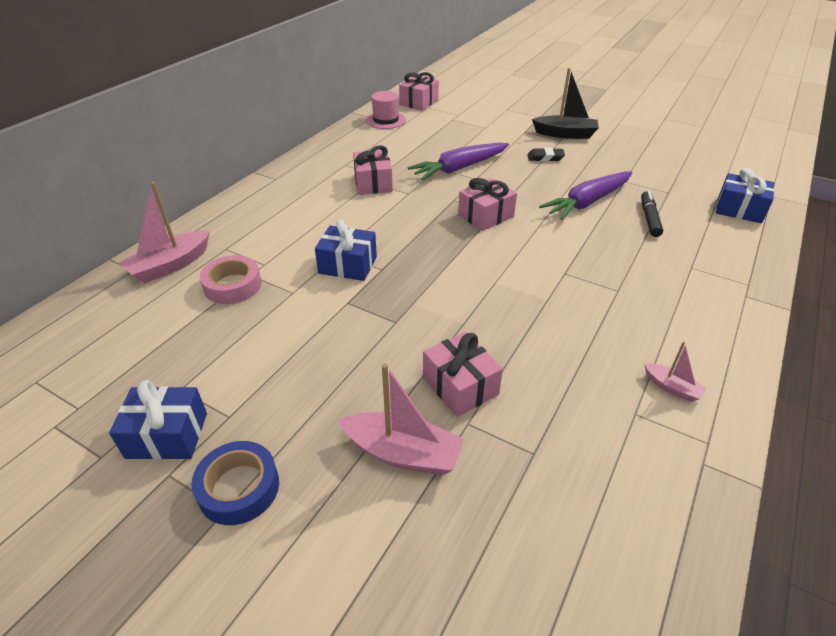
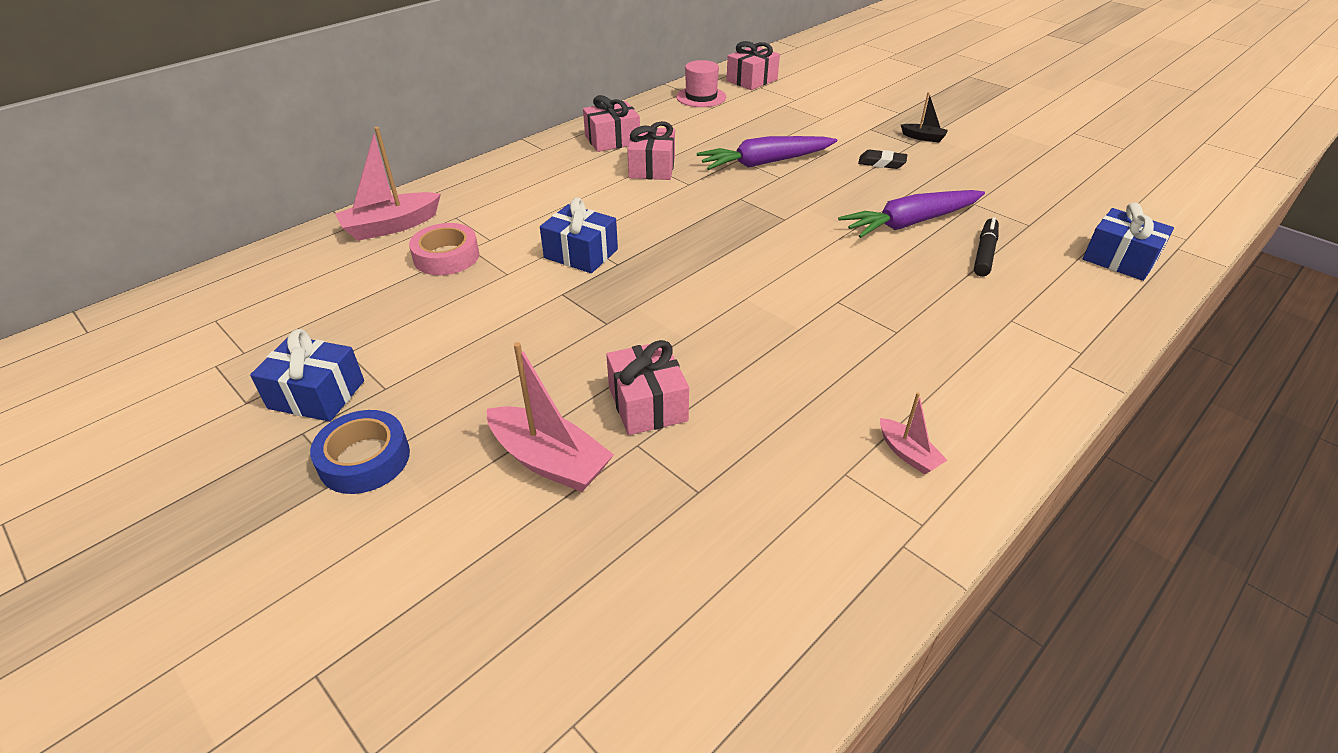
camera: 15 degrees right, 0 degrees up
pink gift [458,178,517,231] -> pink gift moved to [583,95,640,152]
black boat [532,68,599,139] -> black boat [901,92,948,142], size x0.54

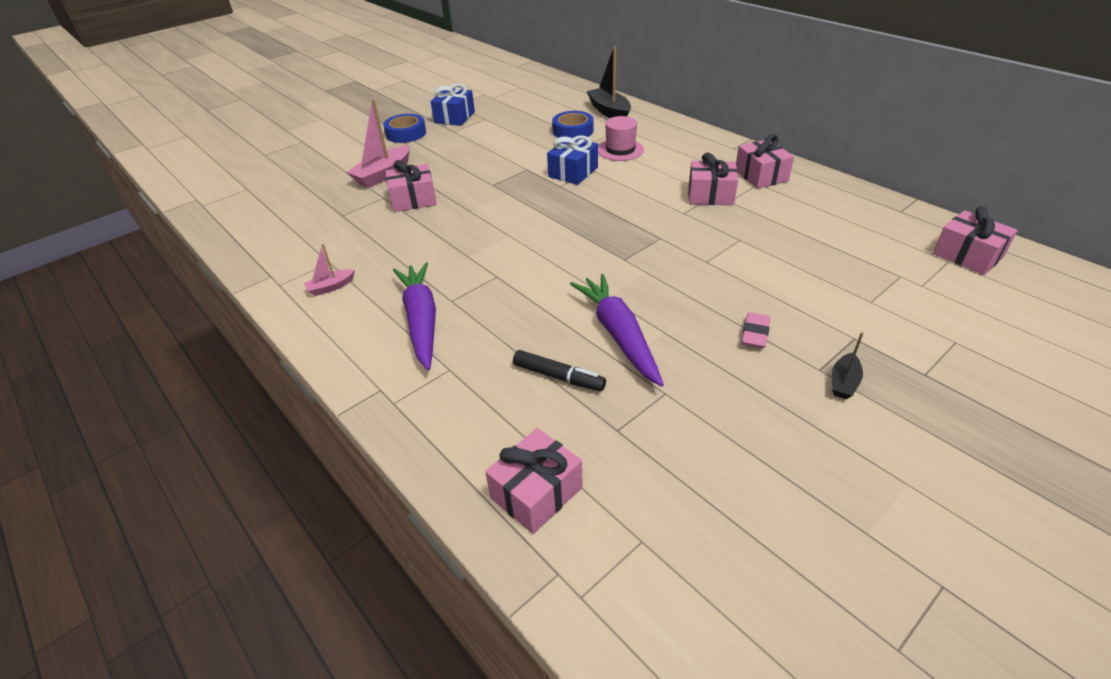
camera: 95 degrees right, 0 degrees up
pink boat [335,127,441,241] -> black boat [586,46,631,118]
pink tape [409,223,479,275] -> blue tape [552,111,594,138]
pink hat [676,60,726,107] -> pink hat moved to [598,116,644,161]
purple carrot [697,136,837,170] -> purple carrot moved to [393,262,436,370]
black eraser [858,149,907,169] -> pink eraser [741,313,770,348]
blue gift [1083,202,1174,281] -> pink gift [485,428,583,534]

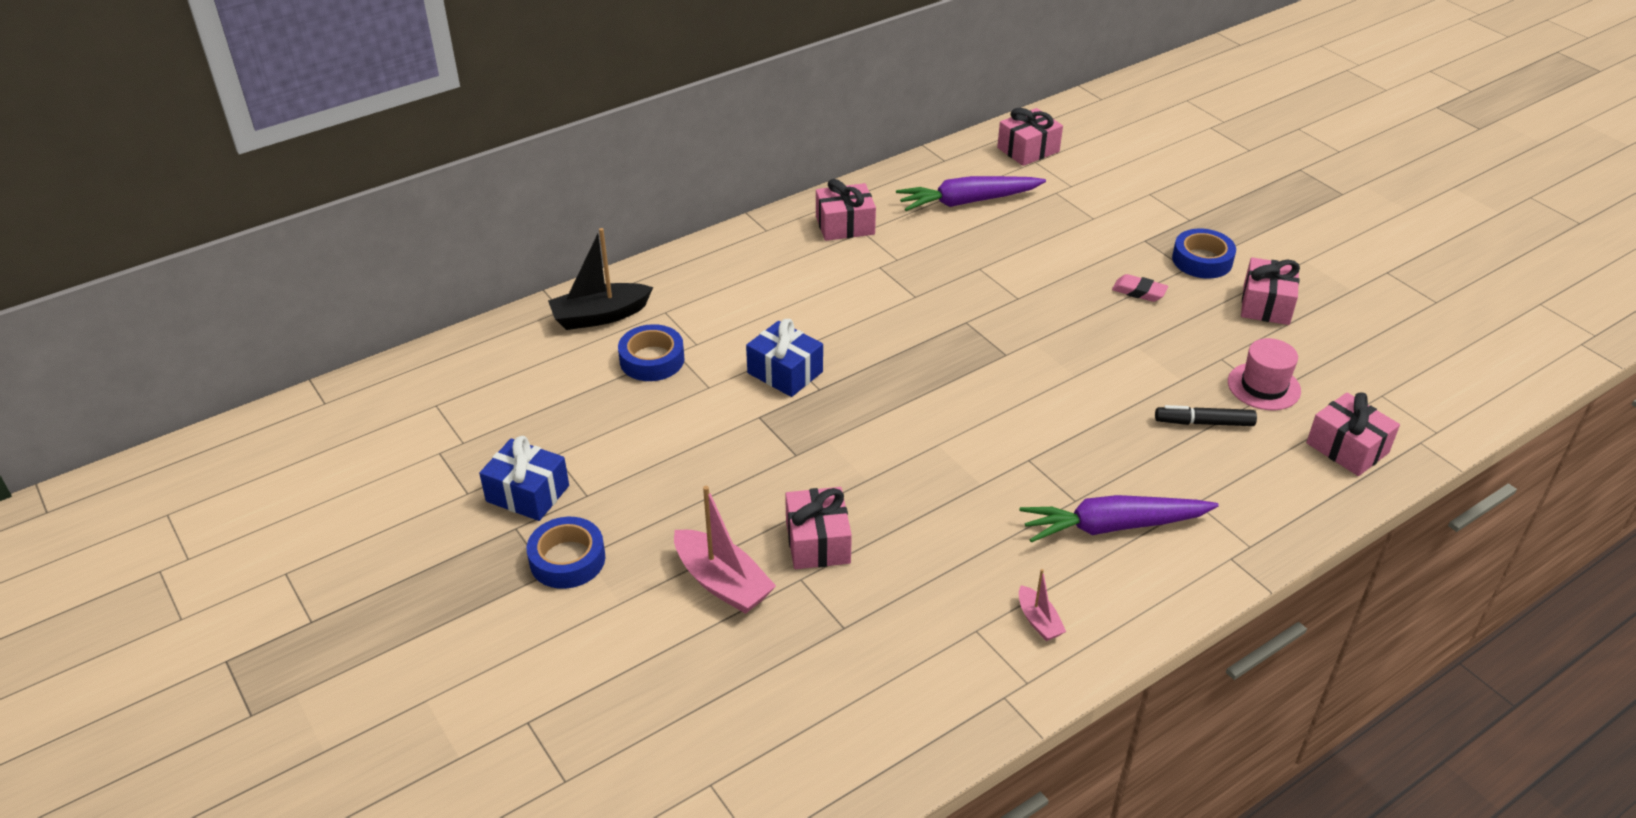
camera: 85 degrees left, 0 degrees up
black marker [513,350,606,391] -> black marker turned 120 degrees counterclockwise [1155,405,1257,426]
purple carrot [570,274,664,387] -> purple carrot moved to [896,176,1046,211]
pink hat [598,116,644,161] -> pink hat moved to [1228,338,1301,410]
pink gift [688,153,738,206] -> pink gift moved to [1241,257,1300,325]
black boat [832,332,864,399] -> blue tape [1172,228,1236,279]

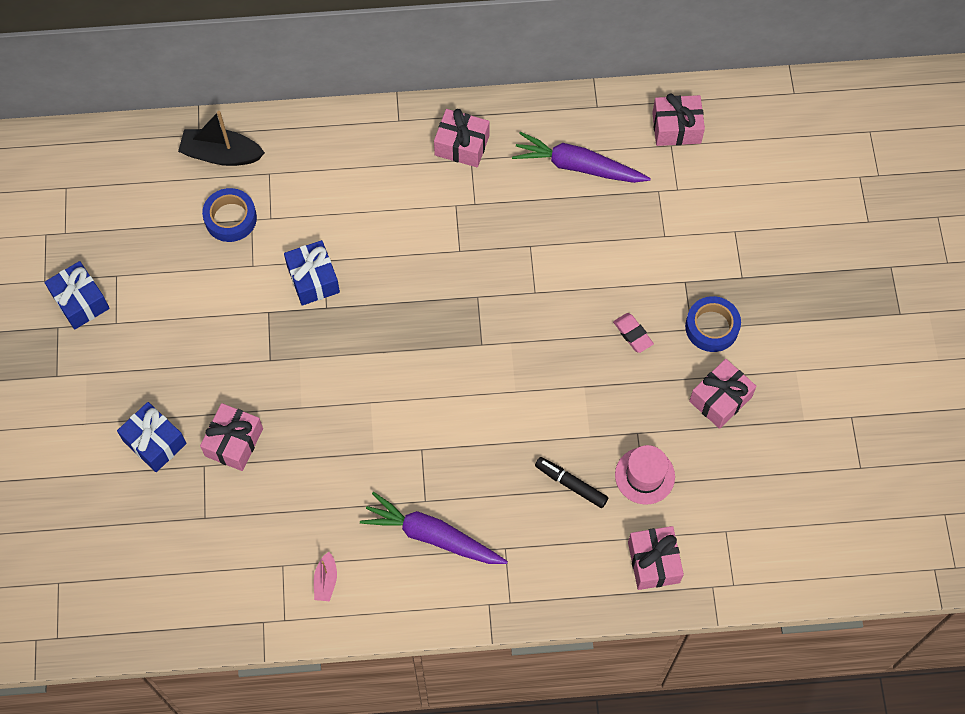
camera: 30 degrees right, 25 degrees up
blue tape [527,517,605,589] -> none
pink boat [674,486,776,614] -> blue gift [117,402,187,472]

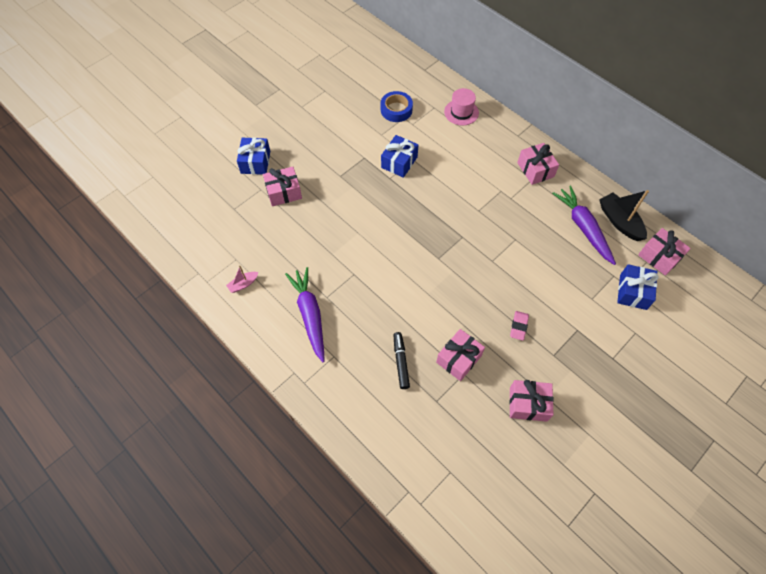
camera: 50 degrees right, 5 degrees down
blue gift [44,261,110,329] -> blue gift moved to [617,264,659,310]
black boat [178,111,265,166] -> black boat moved to [599,190,649,241]
pink hat [615,445,675,505] -> pink hat moved to [444,88,479,126]
pink gift [628,526,684,590] -> pink gift moved to [436,329,485,381]
blue tape [685,296,741,352] -> none

